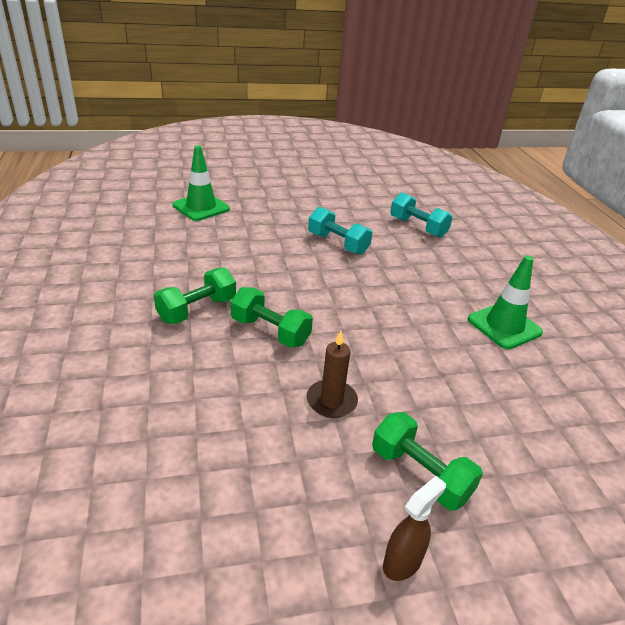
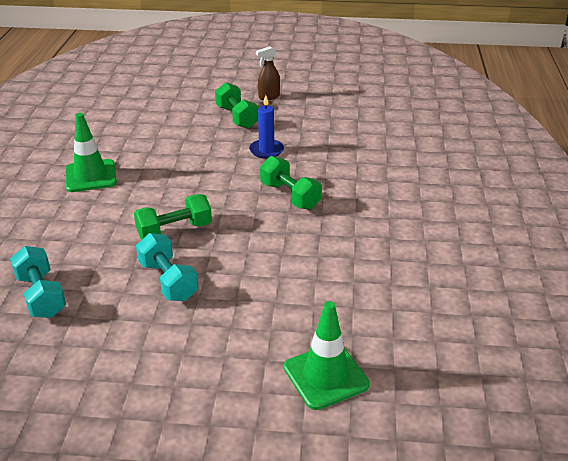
camera: 160 degrees left, 0 degrees up
green dumbbell [154,267,236,324] -> green dumbbell moved to [134,194,212,239]
brown candle [306,331,358,418] -> blue candle [249,95,284,159]

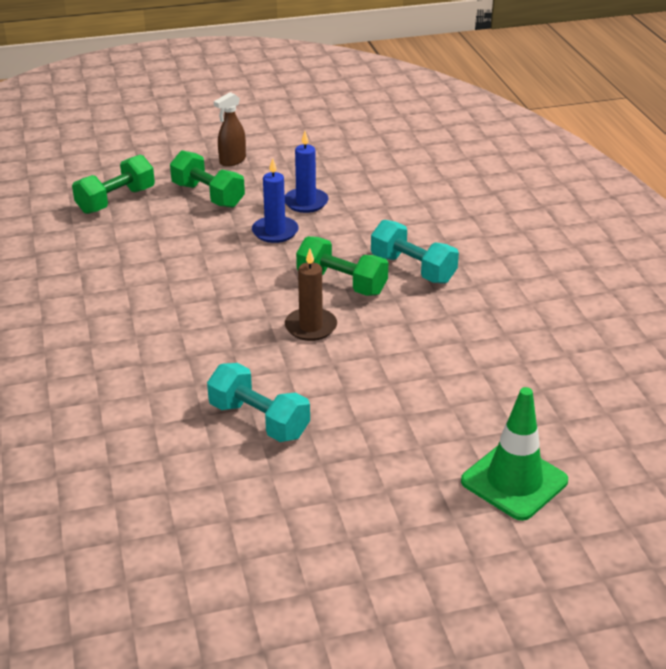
camera: 20 degrees left, 0 degrees up
turquoise dumbbell [10,246,66,318] -> turquoise dumbbell moved to [371,220,459,284]
green traffic cone [65,113,117,192] -> none
green dumbbell [134,194,212,239] -> green dumbbell moved to [72,154,155,214]
none -> blue candle [285,131,329,213]
none -> brown candle [285,249,337,341]

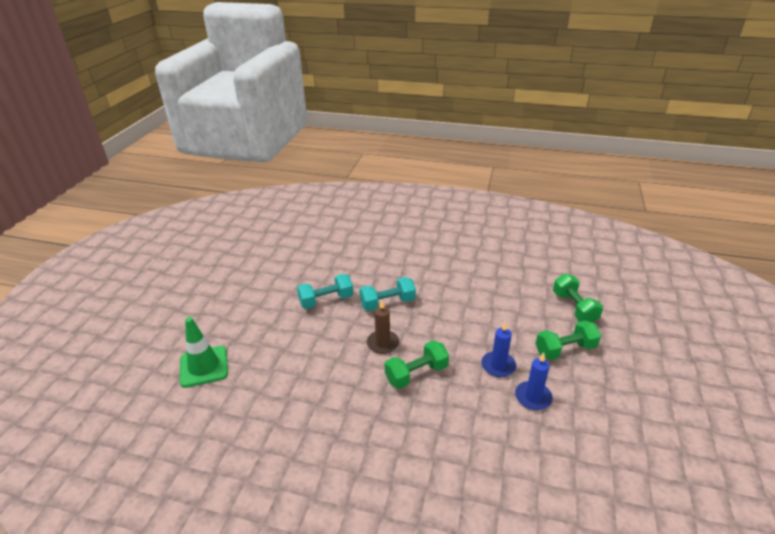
camera: 120 degrees right, 0 degrees up
brown spray bottle [214,92,246,167] -> none
turquoise dumbbell [371,220,459,284] -> turquoise dumbbell moved to [359,277,416,311]

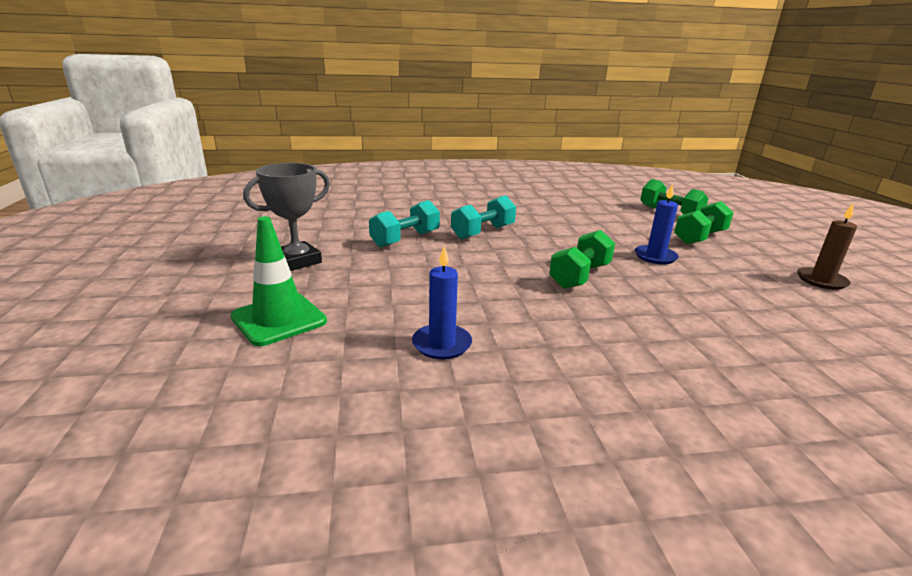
camera: 25 degrees left, 10 degrees down
brown candle [367,300,399,354] -> brown candle moved to [797,204,857,290]
blue candle [515,352,553,410] -> blue candle moved to [412,246,472,360]
none -> grey trophy [243,163,330,271]

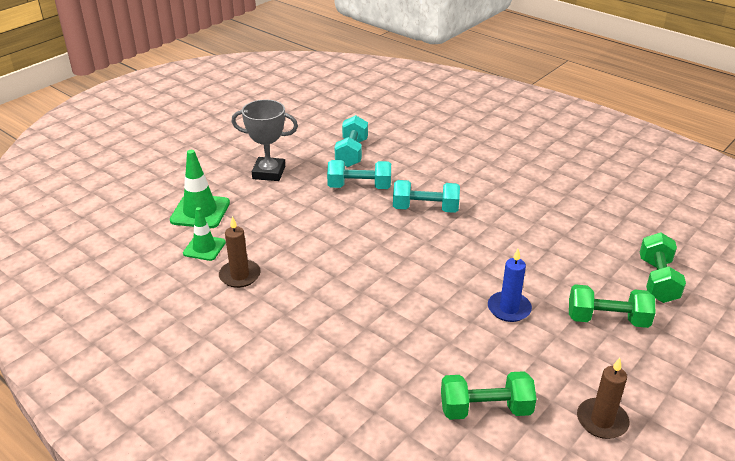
camera: 50 degrees right, 10 degrees up
blue candle [412,246,472,360] -> brown candle [219,216,261,288]
green dumbbell [549,230,615,289] -> green dumbbell moved to [441,371,536,420]
none -> green traffic cone [183,207,226,261]
none -> turquoise dumbbell [335,115,368,167]

